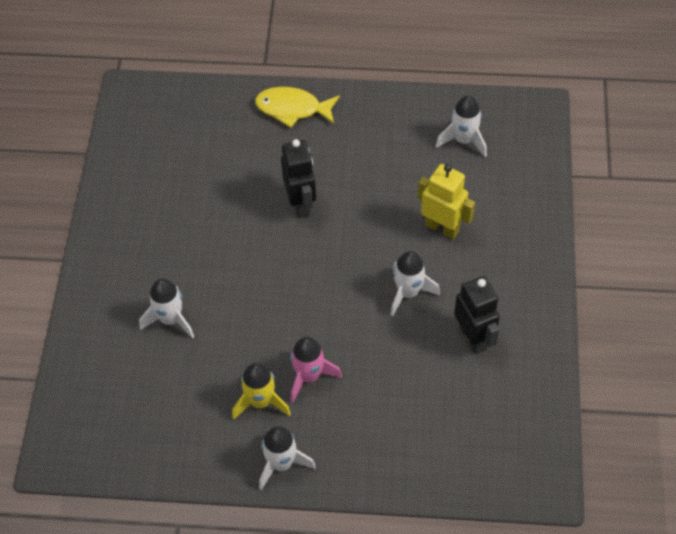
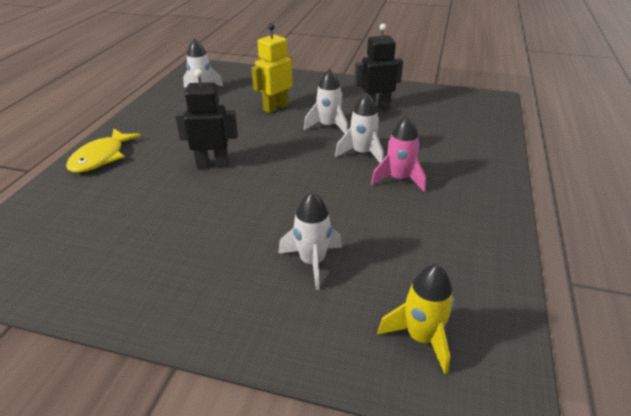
camera: 80 degrees left, 20 degrees down
yellow rocket [232,363,291,420] -> yellow rocket moved to [378,264,454,374]
white rocket [259,426,316,490] -> white rocket moved to [335,92,384,163]

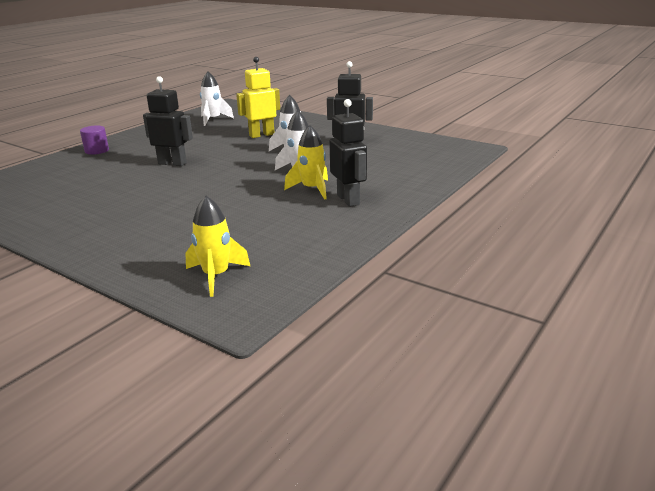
camera: 20 degrees right, 10 degrees down
yellow fish [66,129,141,173] -> purple cylinder [80,126,109,155]
white rocket [278,192,342,290] -> none
pink rocket [371,115,426,192] -> yellow rocket [284,125,328,200]
none -> black robot [329,99,367,207]

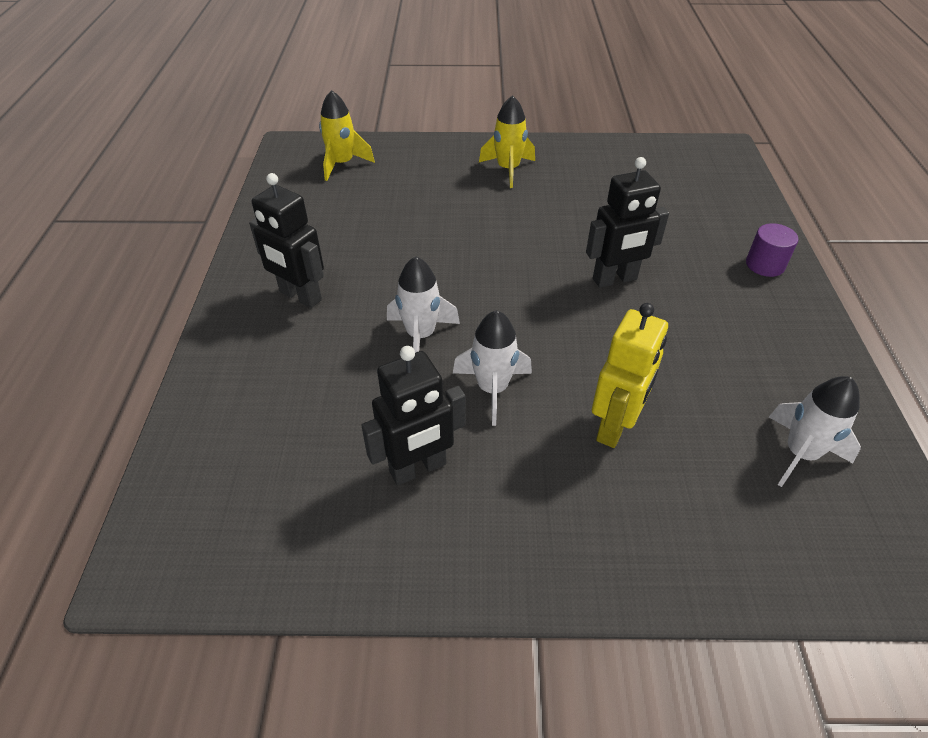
camera: 145 degrees right, 20 degrees up
yellow rocket [284,125,328,200] -> yellow rocket moved to [479,95,535,188]

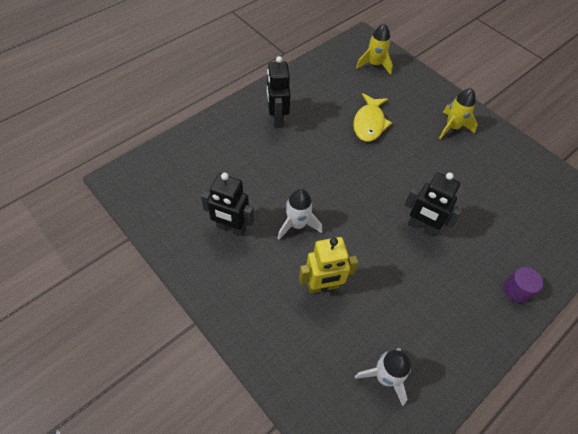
camera: 45 degrees right, 10 degrees up
white rocket [387,256,460,353] -> none
none -> yellow fish [353,93,392,142]

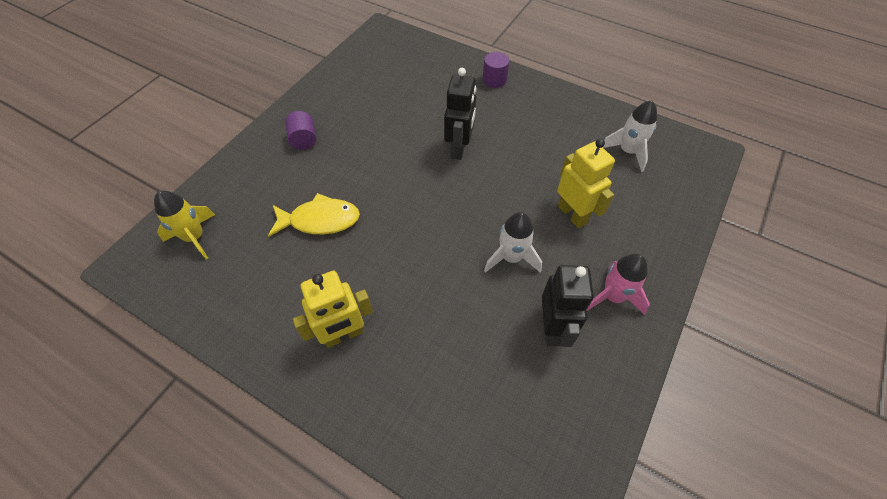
camera: 105 degrees left, 0 degrees up
black robot [267,56,290,128] -> yellow robot [293,271,373,348]
yellow rocket [439,88,478,139] -> purple cylinder [285,111,316,150]
none -> pink rocket [587,254,650,315]

